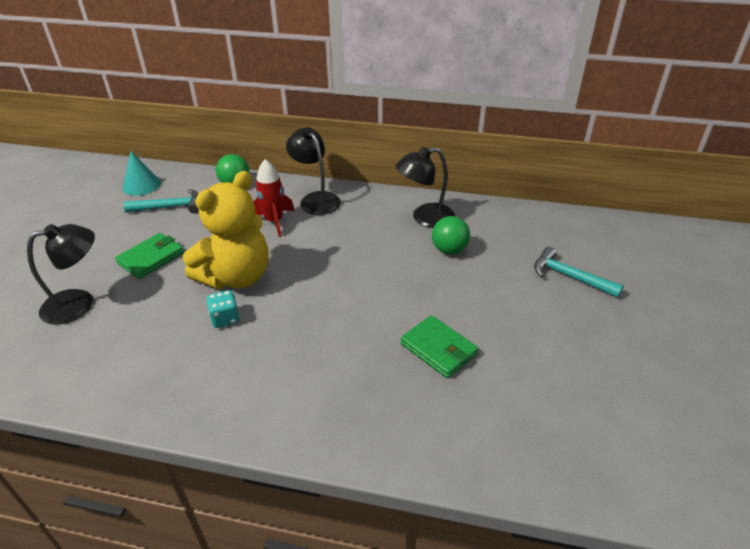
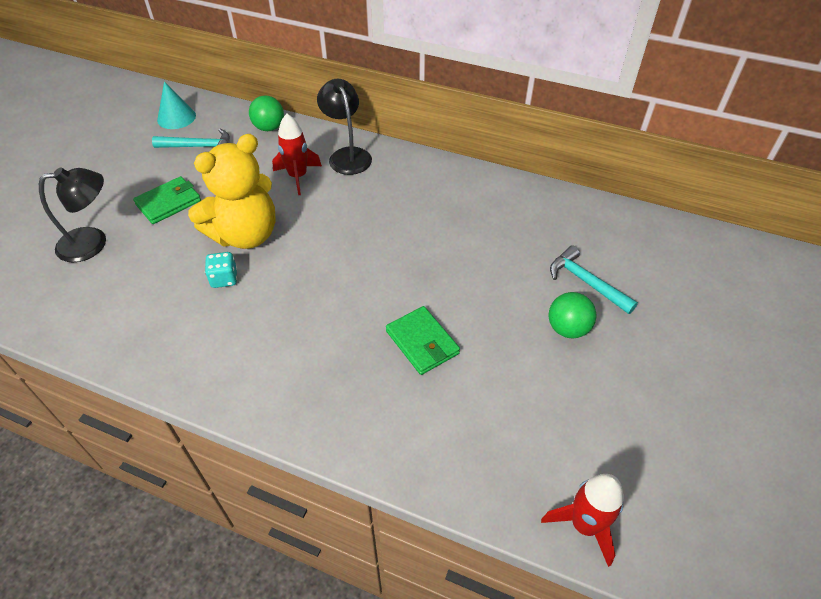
camera: 10 degrees right, 10 degrees up
black lamp [396,147,455,228] -> none
green ball [432,216,470,254] -> green ball moved to [549,292,596,338]
none -> red rocket [541,474,624,567]

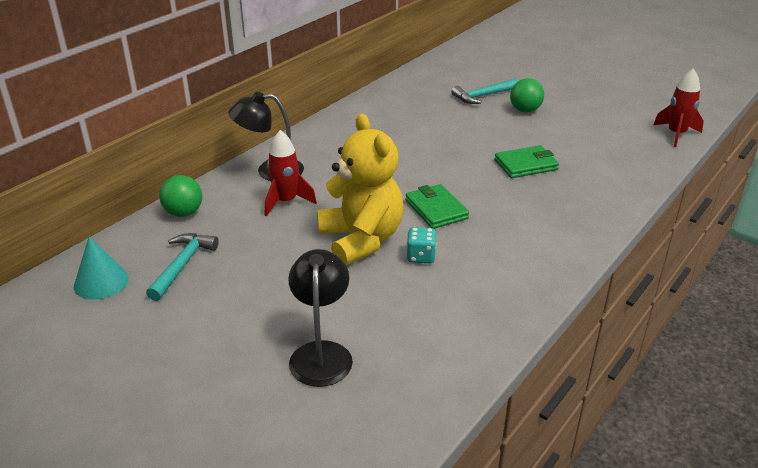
camera: 75 degrees left, 15 degrees down
green wallet [133,176,201,224] -> green wallet moved to [405,184,469,229]

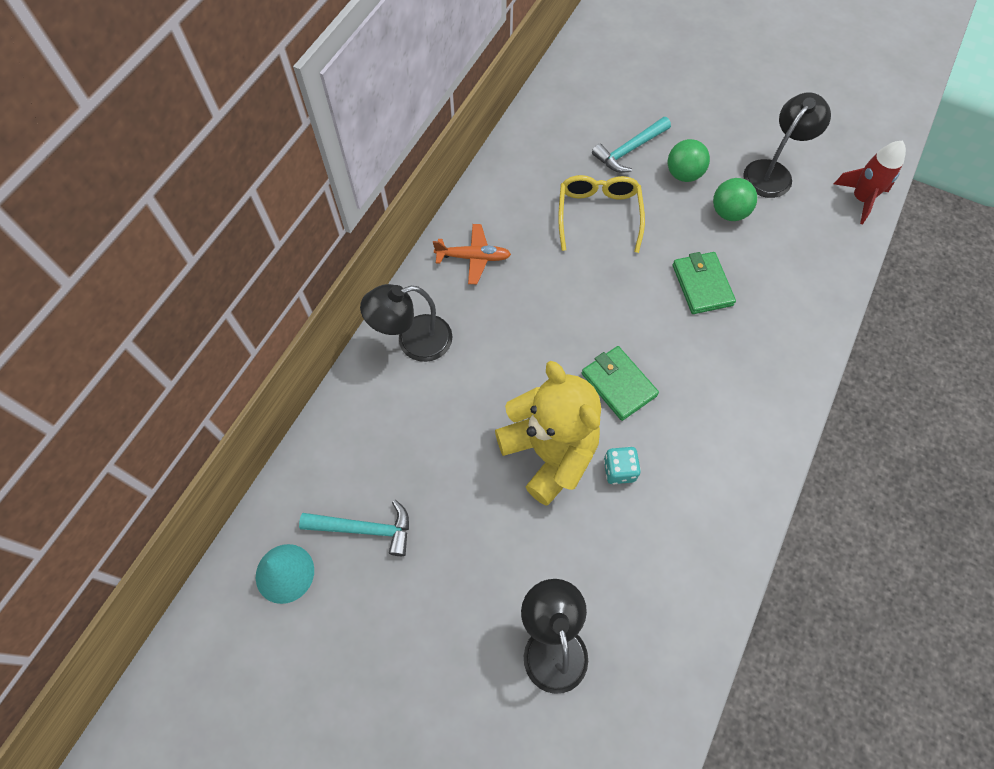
camera: 10 degrees left, 30 degrees up
turquoise hammer [146,233,219,301] -> turquoise hammer turned 90 degrees clockwise [299,500,409,556]
green ball [159,175,202,217] -> green ball moved to [713,178,757,221]
red rocket [265,130,317,217] -> none
green wallet [494,145,559,178] -> green wallet turned 75 degrees counterclockwise [673,252,736,314]
none -> orange plane [433,224,511,284]
none -> yellow glasses [558,175,645,253]
none -> black lamp [743,92,831,198]

